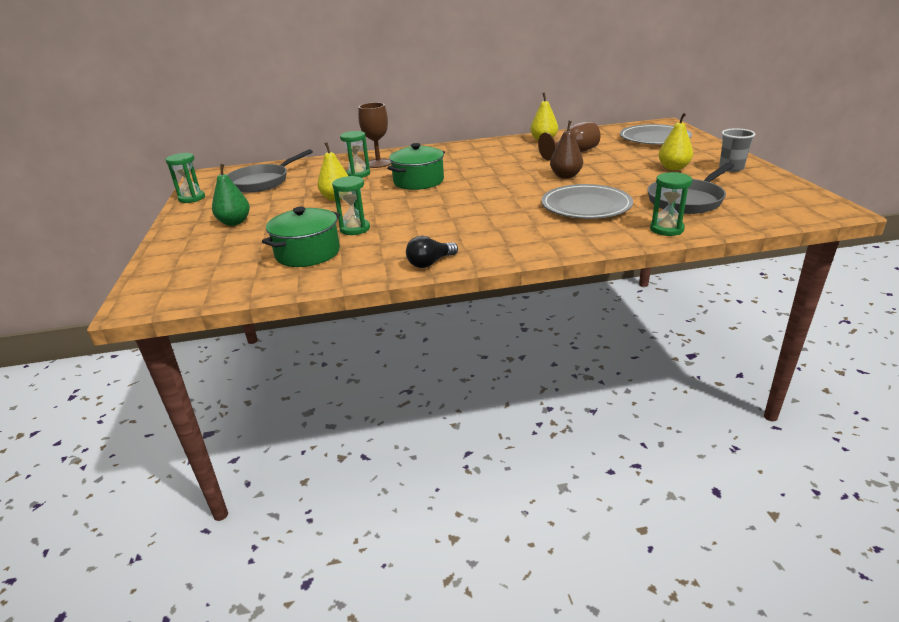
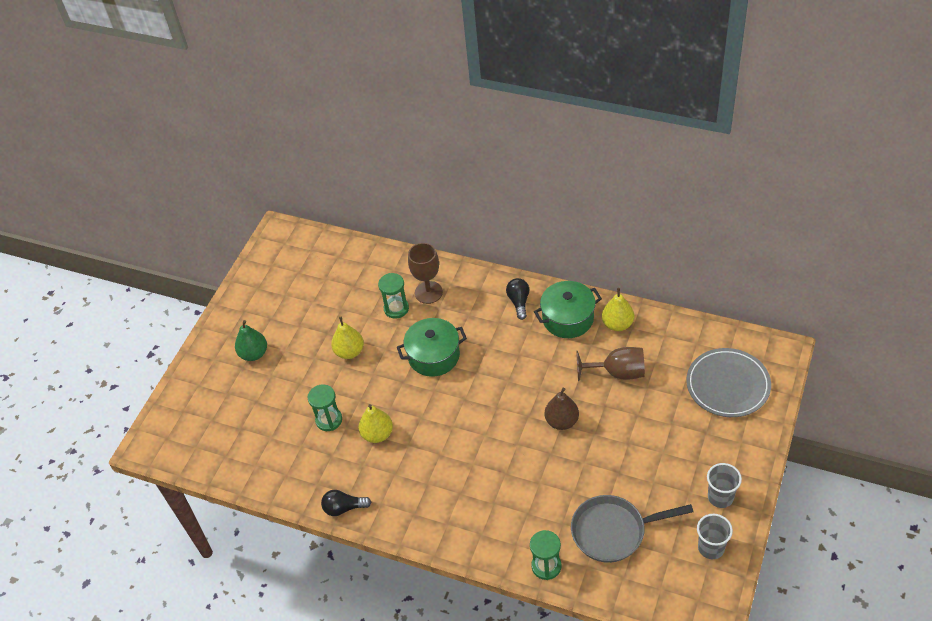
camera: 35 degrees right, 20 degrees up
green hourglass [166,153,205,203] -> none
grey pan [227,149,313,193] -> none
green pot [262,207,341,267] -> green pot moved to [534,281,602,338]
grey plate [541,184,633,219] -> none
yellow pear [659,113,693,170] -> yellow pear moved to [359,404,393,443]
none -> black light bulb [506,278,530,320]
none -> grey cup [697,514,733,559]

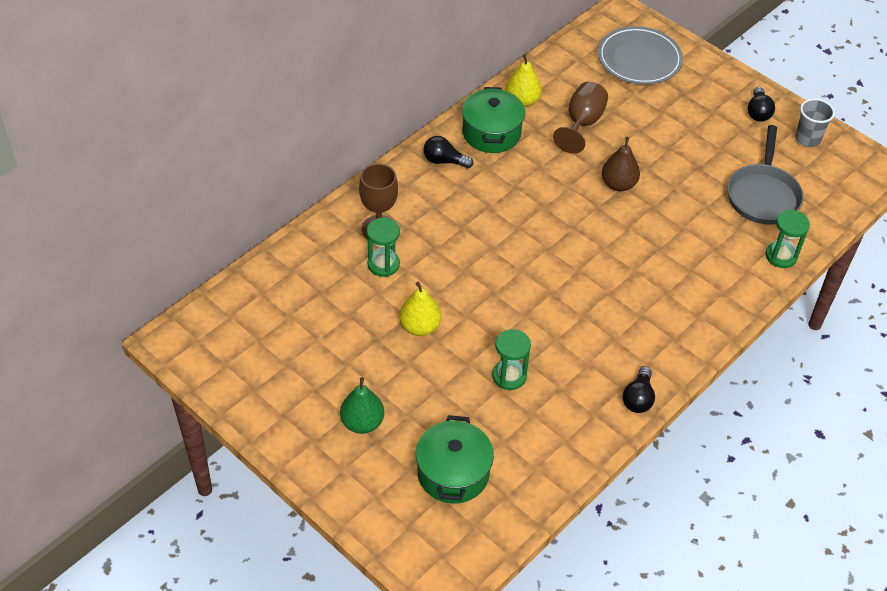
camera: 75 degrees left, 0 degrees up
yellow pear [359,404,393,443] -> none
green pot [397,318,467,377] -> green pot moved to [416,415,494,504]
grey cup [707,463,742,508] -> black light bulb [747,87,775,122]

